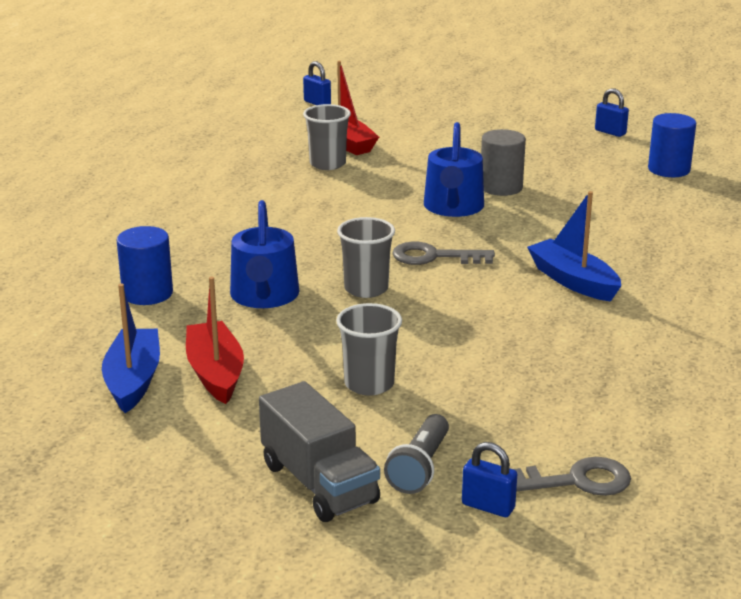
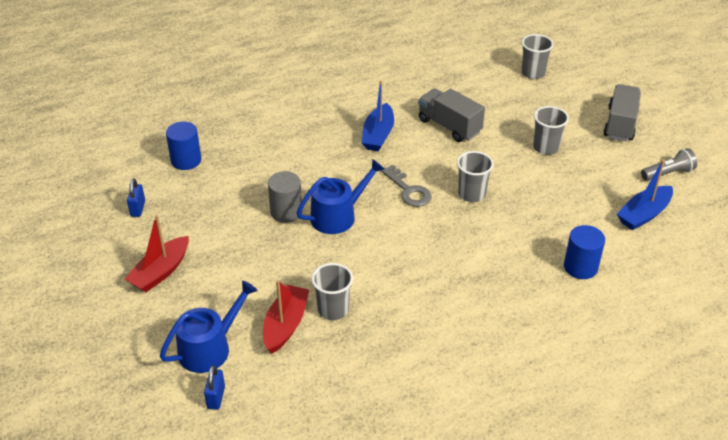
camera: 130 degrees left, 15 degrees up
red boat [186,277,244,404] -> red boat moved to [125,215,189,292]
blue watering can [230,200,299,308] -> blue watering can moved to [160,280,258,373]
grey flashlight [384,414,449,494] -> grey flashlight moved to [641,148,697,181]
blue padlock [462,442,517,517] -> none
grey key [513,457,631,496] -> grey cup [521,34,554,79]
none -> grey truck [418,88,485,142]

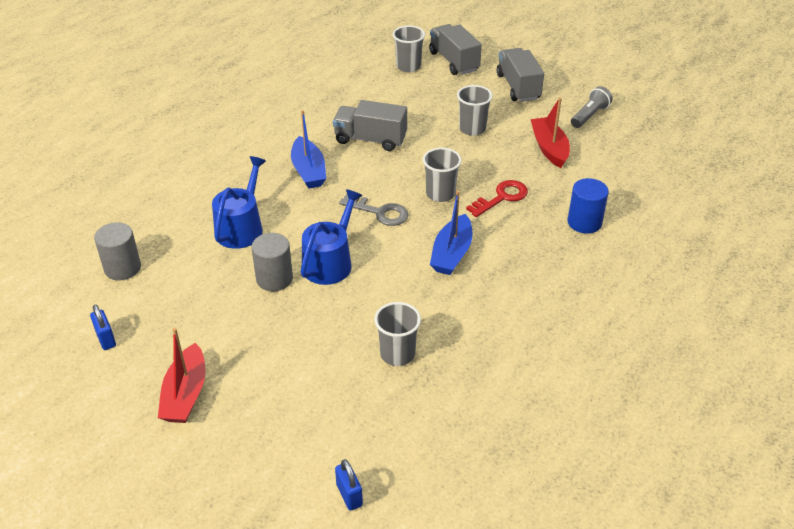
camera: 30 degrees left, 0 degrees up
blue watering can [160,280,258,373] -> blue watering can moved to [212,156,266,249]
blue cylinder [166,122,201,170] -> grey cylinder [94,222,141,280]
red boat [263,280,309,353] -> red boat moved to [531,97,570,168]
blue boat [617,159,673,230] -> blue boat moved to [430,190,472,275]
none -> grey truck [429,24,482,75]
none -> red key [466,180,528,217]

